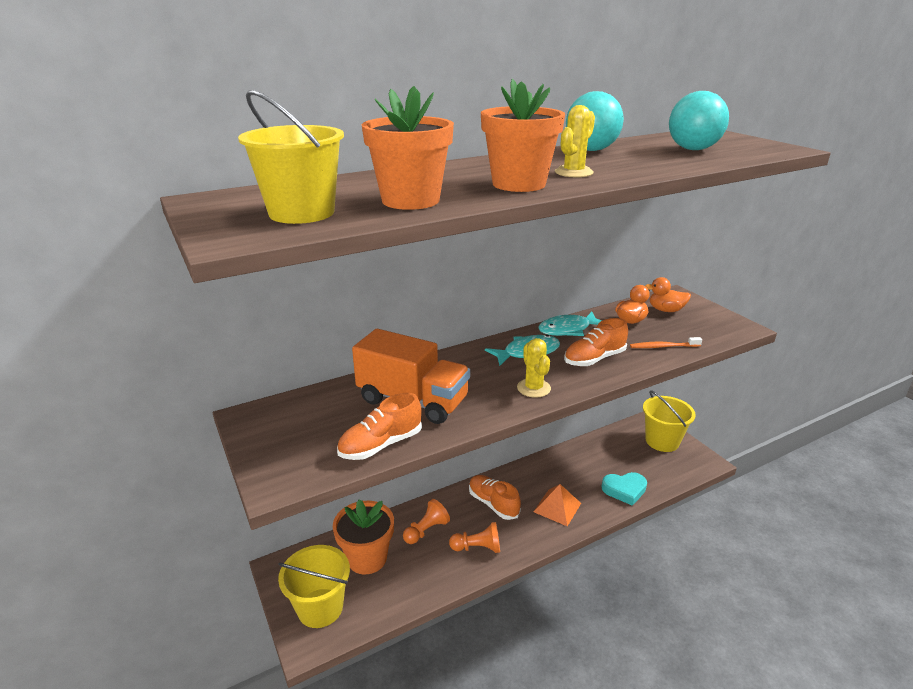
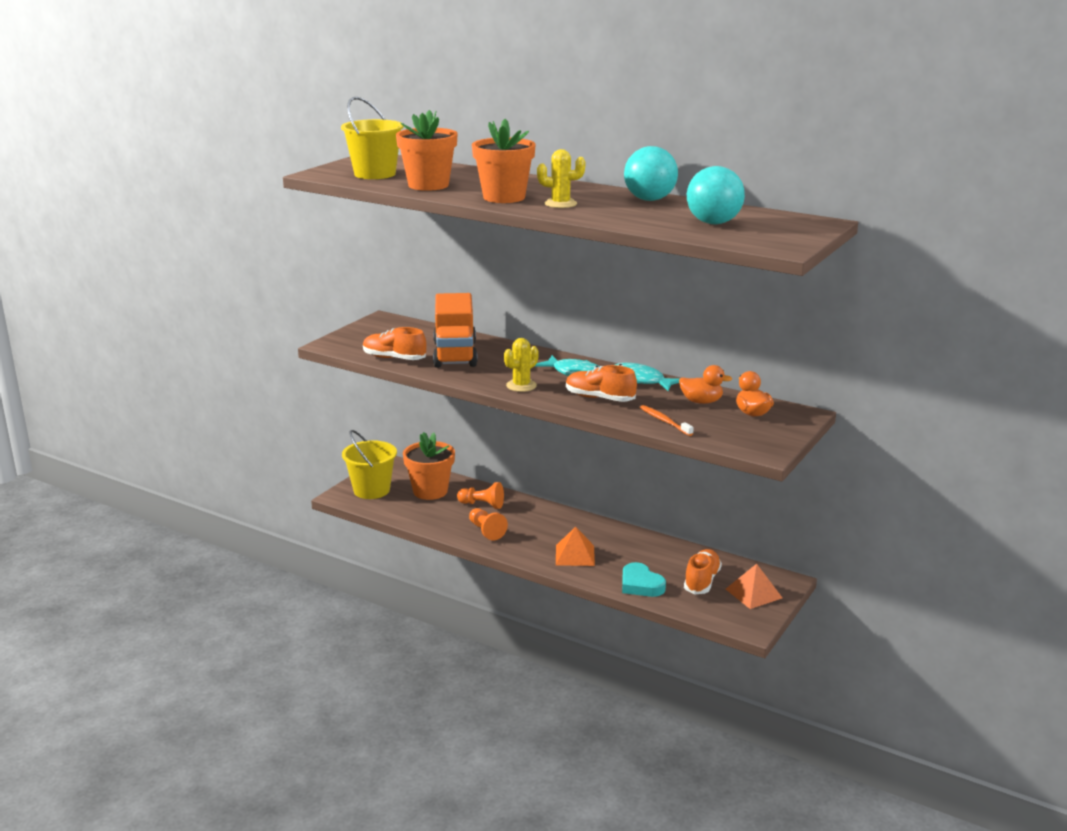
camera: 60 degrees right, 5 degrees down
orange shoe [469,475,521,520] -> orange shoe moved to [684,549,722,595]
yellow bucket [643,390,696,452] -> orange pyramid [726,564,782,609]

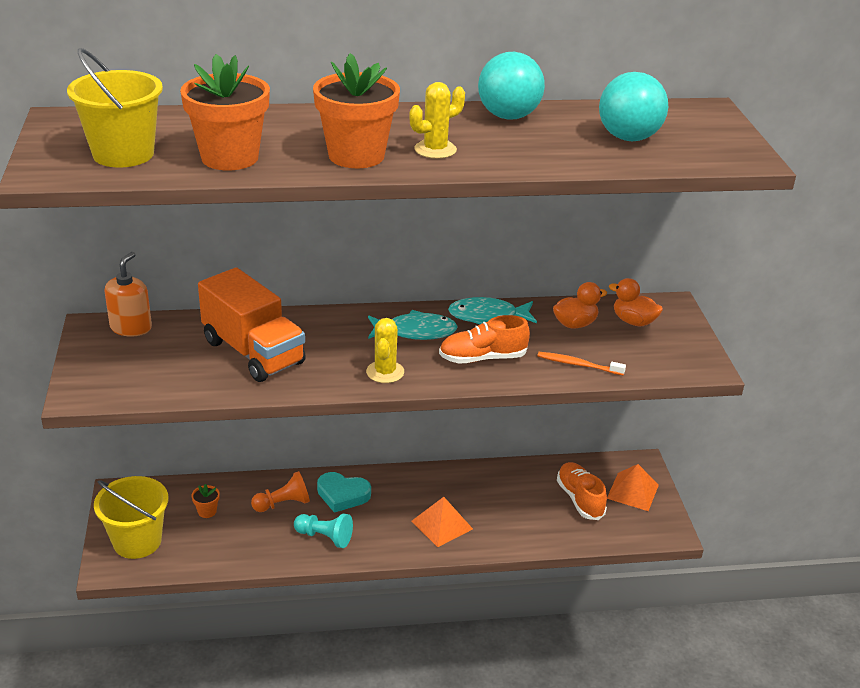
camera: 40 degrees left, 10 degrees up
orange shoe [363,327,427,360] -> none
orange flower pot [403,432,455,500] -> orange flower pot [192,484,220,518], size x0.42
orange pawn [469,508,508,541] -> turquoise pawn [294,514,353,548]
turquoise heart [622,562,666,597] -> turquoise heart moved to [317,472,371,513]
none -> orange soap dispenser [105,252,152,337]

